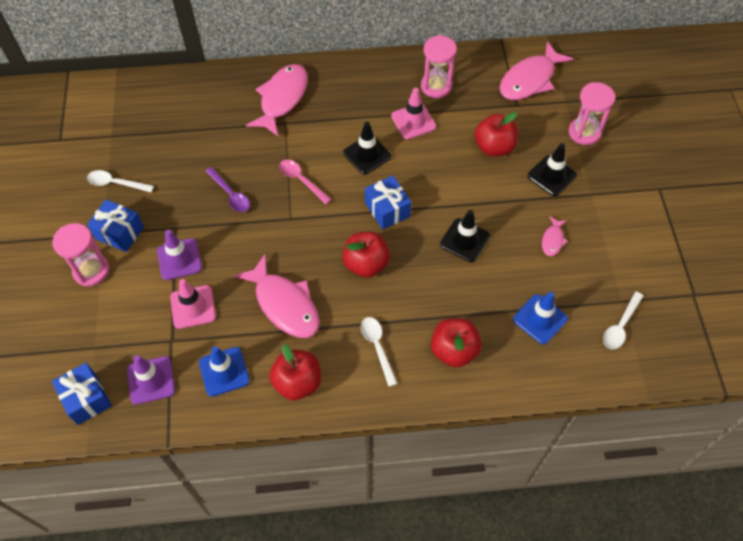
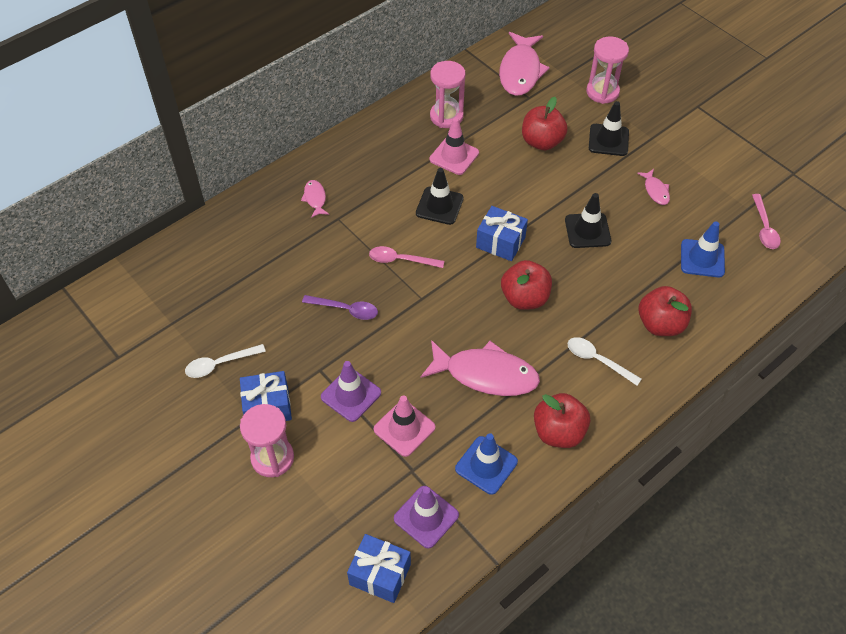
camera: 35 degrees left, 5 degrees down
pink fish [246,64,308,136] -> pink fish [301,180,329,218], size x0.47
white spoon [603,291,643,349] -> pink spoon [752,194,781,249]

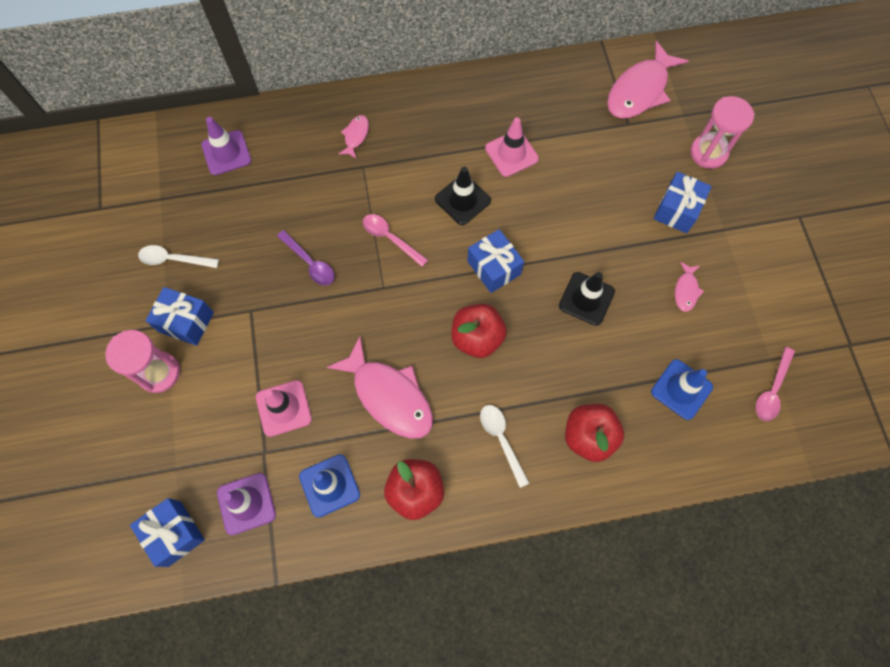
camera: 30 degrees right, 15 degrees up
purple traffic cone [321,361,381,422] -> purple traffic cone moved to [201,117,251,175]
pink hourglass [430,61,465,128] -> none
red apple [522,97,568,150] -> none
black traffic cone [589,101,629,156] -> blue gift [653,172,712,233]

